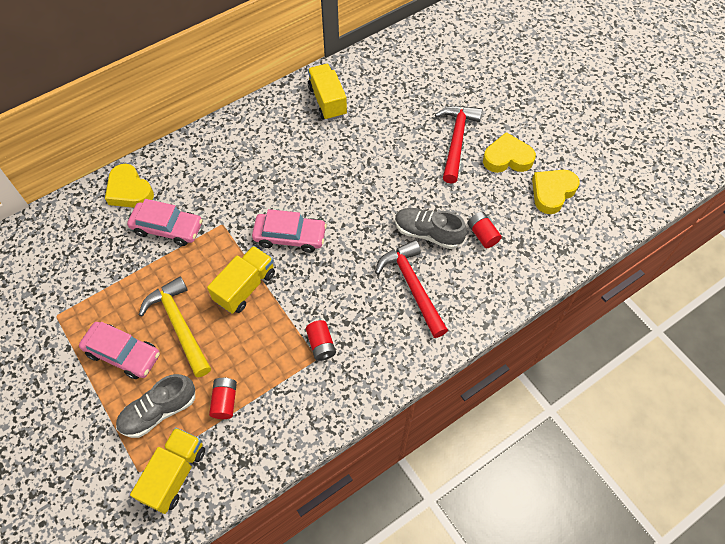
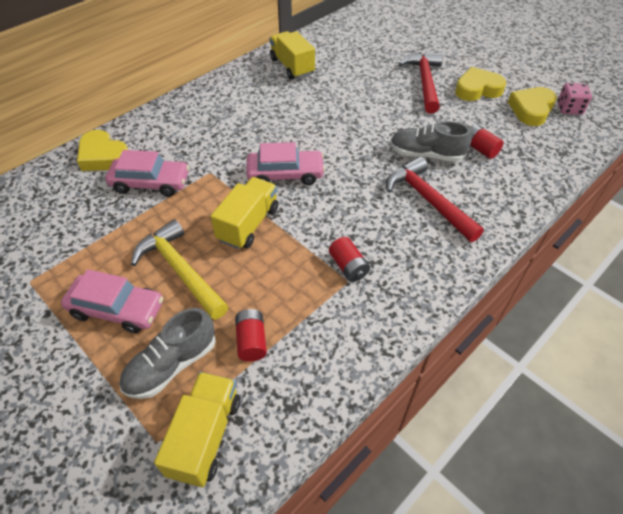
camera: 10 degrees left, 10 degrees down
none -> pink dice [557,83,592,115]

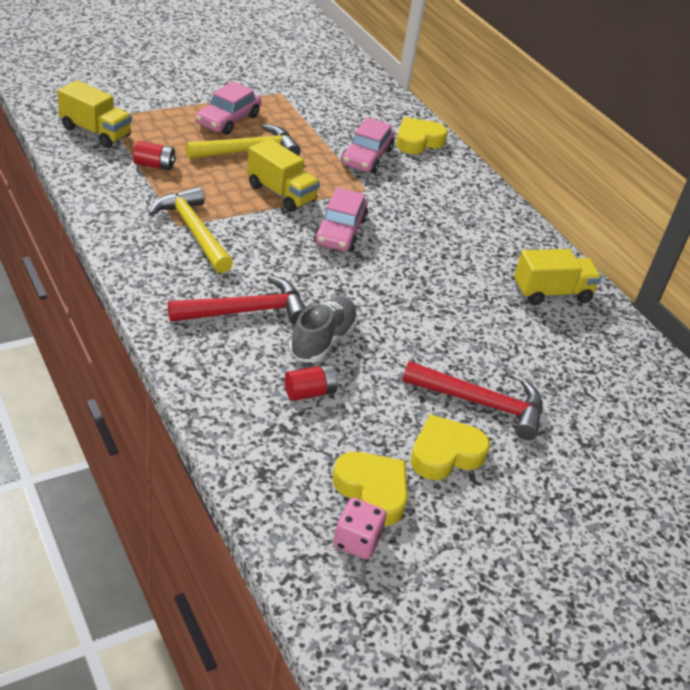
camera: 100 degrees right, 10 degrees down
grey shoe [119,308,216,399] -> none
red battery [329,237,370,282] -> yellow hammer [148,187,233,273]
yellow heart [455,67,506,101] -> yellow heart turned 120 degrees counterclockwise [410,414,490,480]

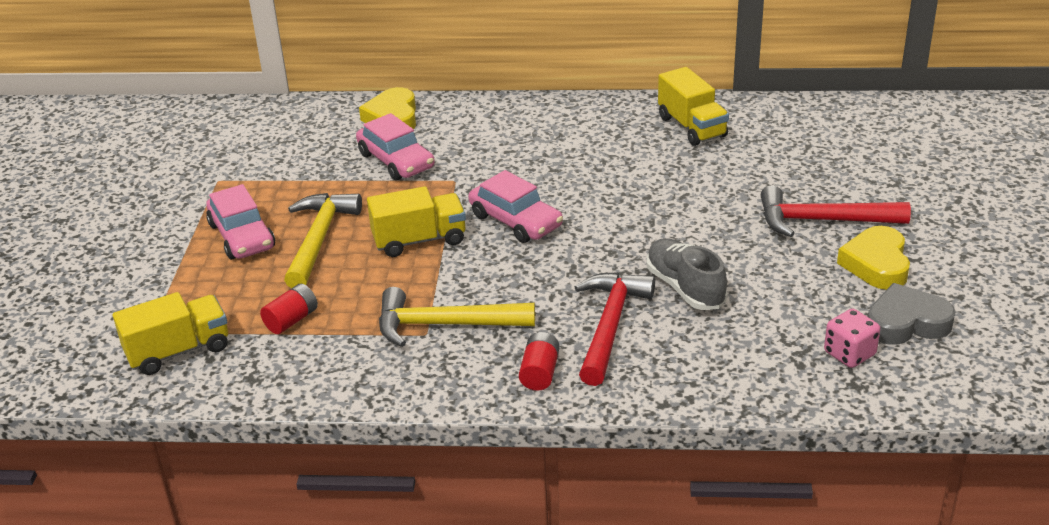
camera: 50 degrees left, 5 degrees down
red battery [285,364,338,401] -> red battery moved to [519,332,560,391]
yellow heart [332,452,408,526] -> grey heart [868,283,956,345]
pink dice [333,498,387,559] -> pink dice moved to [824,308,880,368]
red hammer [402,361,542,440] -> red hammer turned 135 degrees counterclockwise [761,185,911,237]
yellow truck [514,249,602,305] -> yellow truck turned 135 degrees clockwise [658,67,729,146]

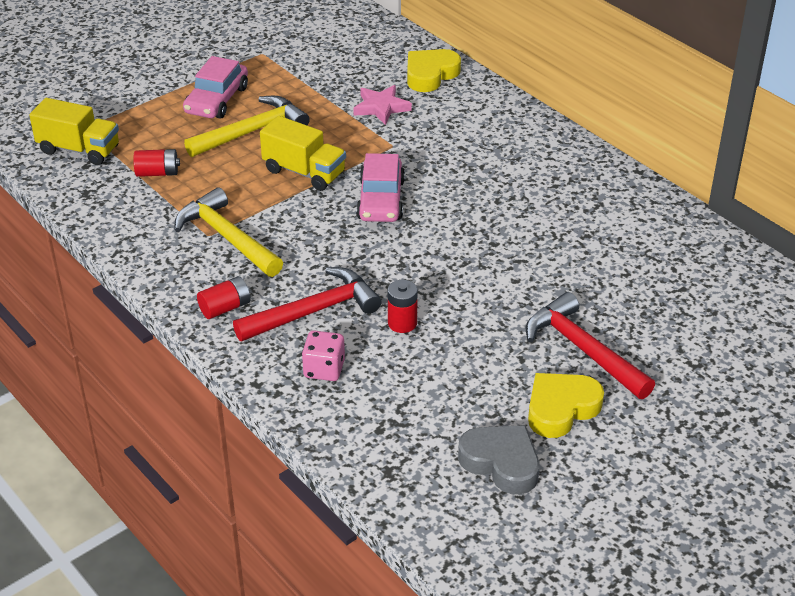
camera: 45 degrees right, 5 degrees up
pink car [356,113,435,180] -> pink star [353,85,412,125]
grey shoe [647,238,727,310] -> red battery [388,280,418,333]
yellow truck [658,67,729,146] -> none
pink dice [824,308,880,368] -> pink dice moved to [302,330,345,381]

